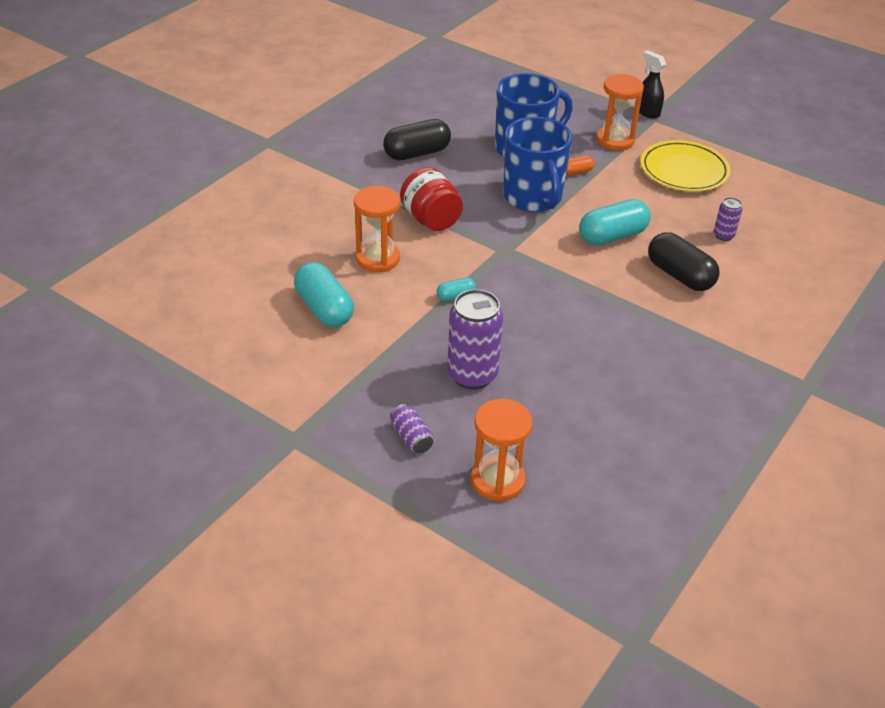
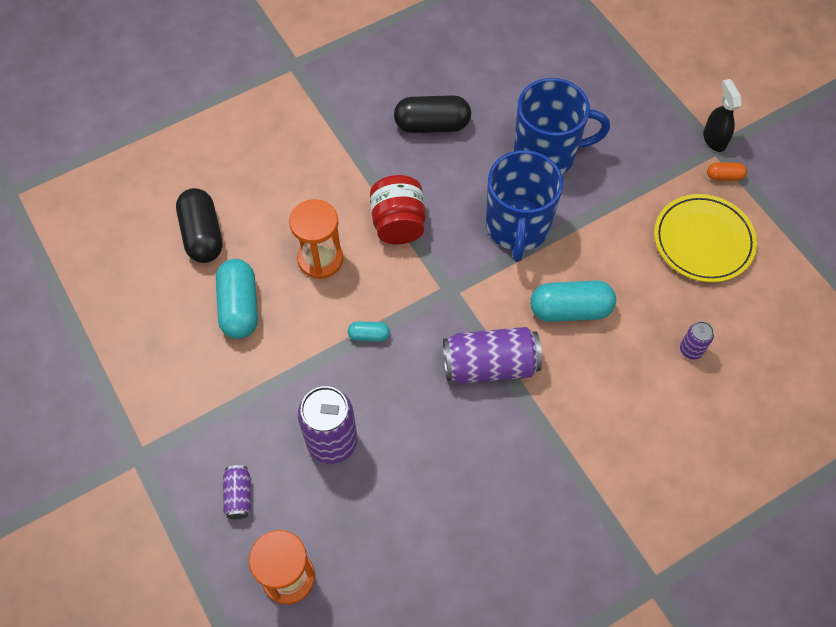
camera: 25 degrees right, 20 degrees up
orange capsule [566,155,594,176] -> orange capsule moved to [707,162,747,181]
orange hourglass [596,74,644,151] -> none
black capsule [648,232,720,291] -> black capsule moved to [176,188,223,263]
none -> purple can [443,327,542,384]

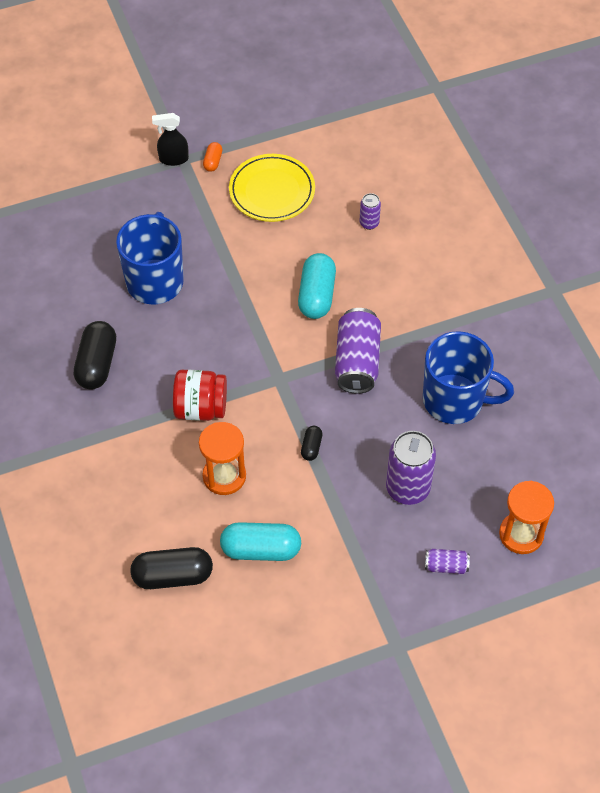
camera: 80 degrees left, 5 degrees down
turquoise capsule [348,321,390,341] -> black capsule [301,426,323,461]
blue mug [486,150,563,262] -> blue mug moved to [423,331,514,424]

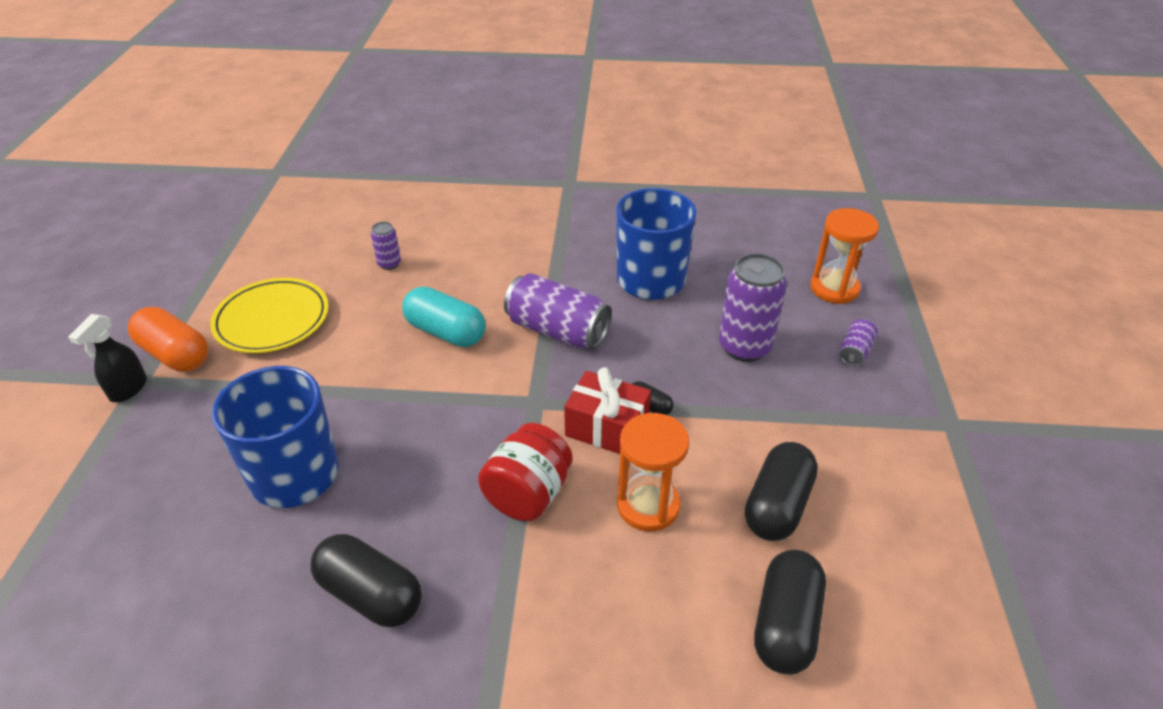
camera: 65 degrees left, 15 degrees down
orange capsule [203,142,223,172] -> orange capsule [128,307,208,372], size x2.03
turquoise capsule [220,522,301,561] -> black capsule [745,442,818,541]
none -> red gift [564,367,651,454]

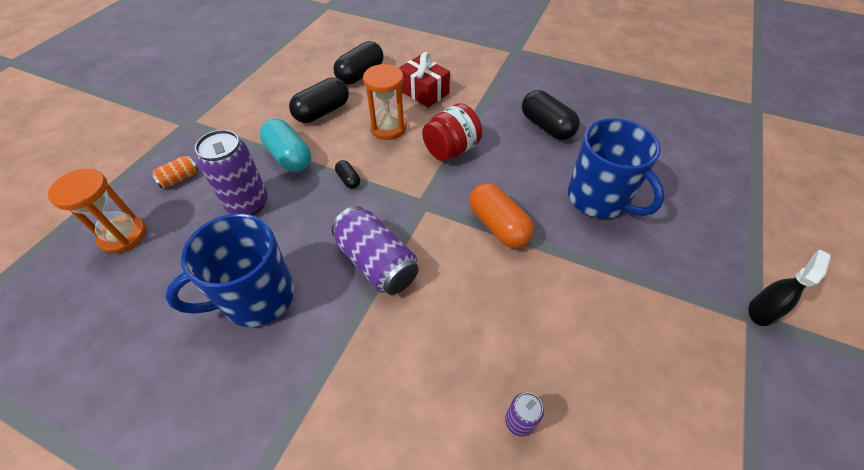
camera: 160 degrees left, 10 degrees up
orange capsule [128,307,208,372] -> orange capsule moved to [469,183,534,248]
yellow plate [210,278,329,353] -> none
turquoise capsule [402,286,486,347] -> turquoise capsule moved to [260,119,311,172]
red gift [564,367,651,454] -> red gift moved to [399,52,450,108]
purple can [840,319,878,366] -> orange can [151,155,199,188]

